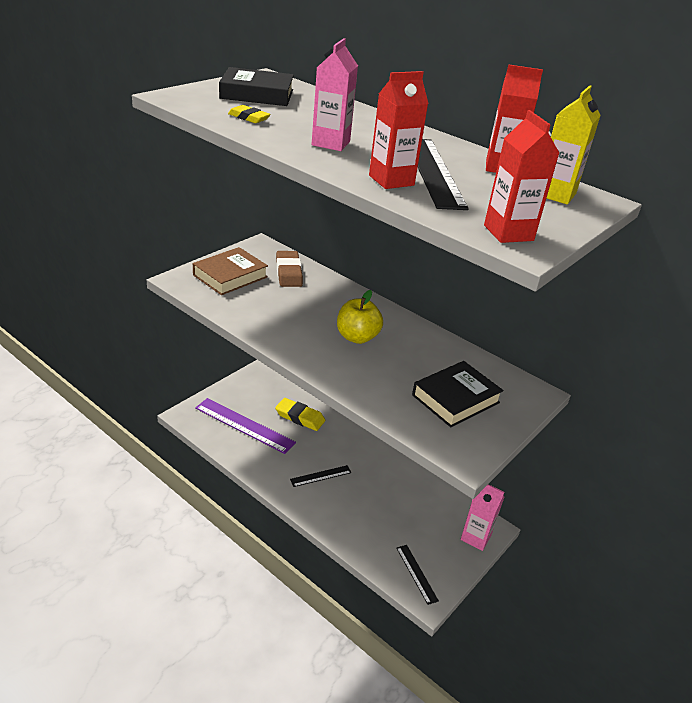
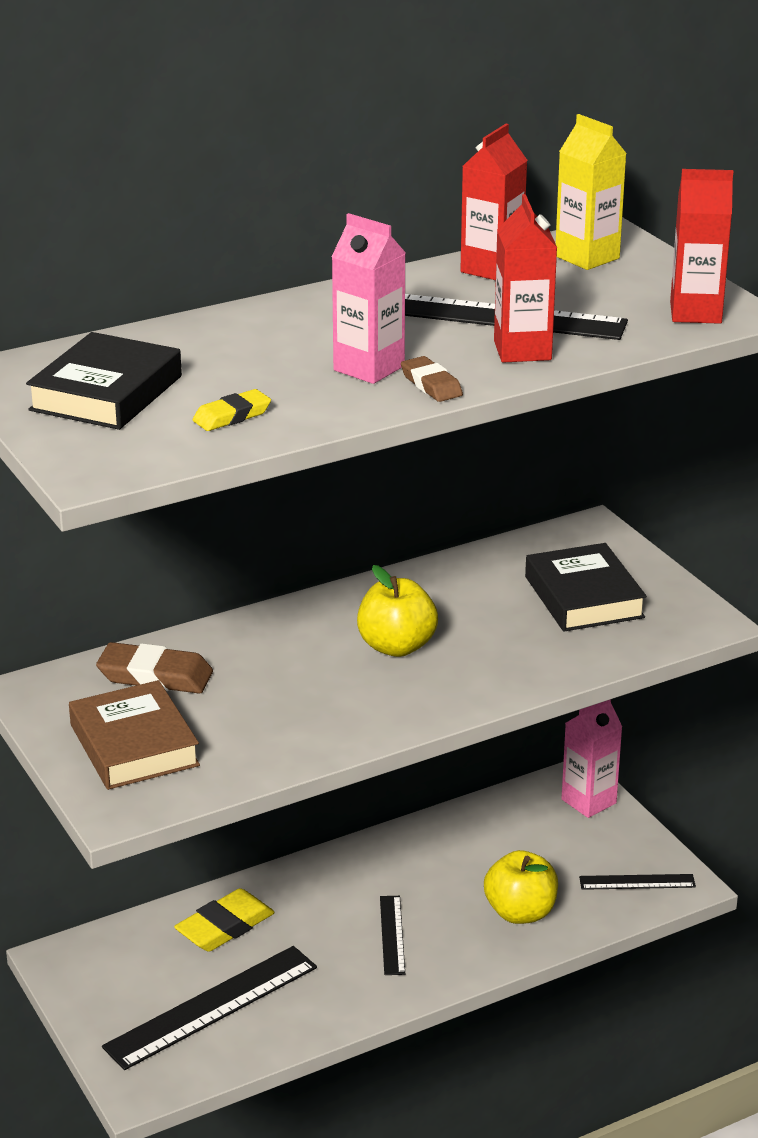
camera: 65 degrees left, 5 degrees down
purple ruler [195,398,296,454] -> black ruler [102,946,317,1070]
none -> brown eraser [401,356,463,402]
none -> yellow apple [484,850,558,924]

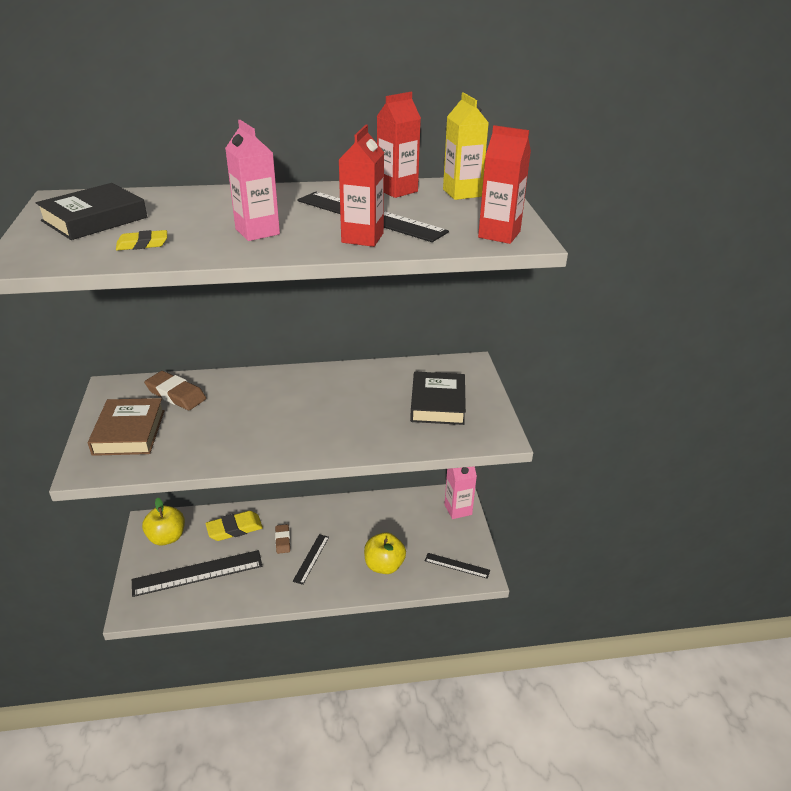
camera: 20 degrees right, 5 degrees up
yellow apple [357,565,438,657] -> yellow apple moved to [142,497,185,545]
brown eraser [401,356,463,402] -> brown eraser moved to [275,524,290,554]

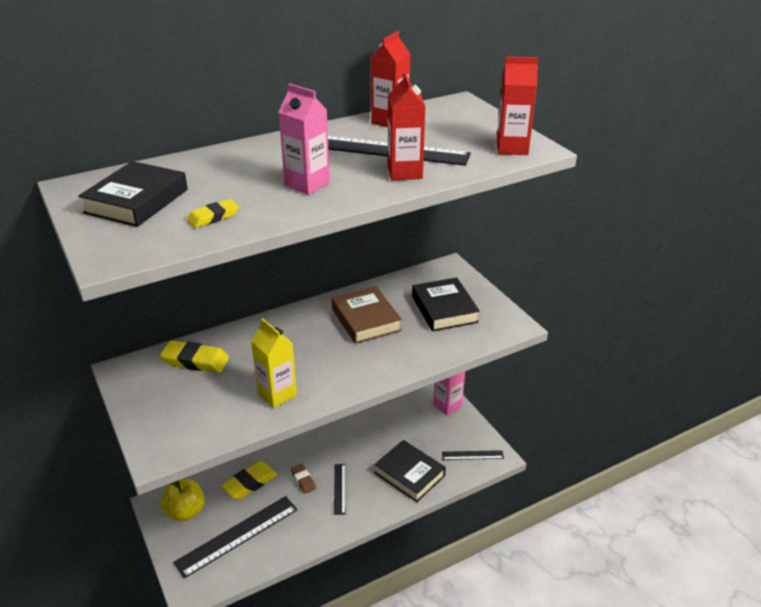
camera: 20 degrees left, 0 degrees up
brown book [88,398,165,456] -> brown book moved to [332,286,402,344]
brown eraser [144,371,206,410] -> yellow eraser [160,341,229,373]
yellow apple [364,532,406,574] -> black book [374,440,446,502]
yellow carton [443,93,489,200] -> yellow carton moved to [251,318,297,408]

